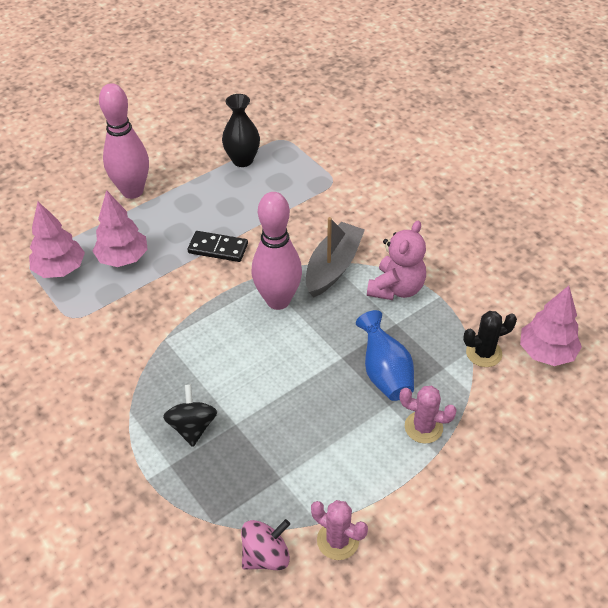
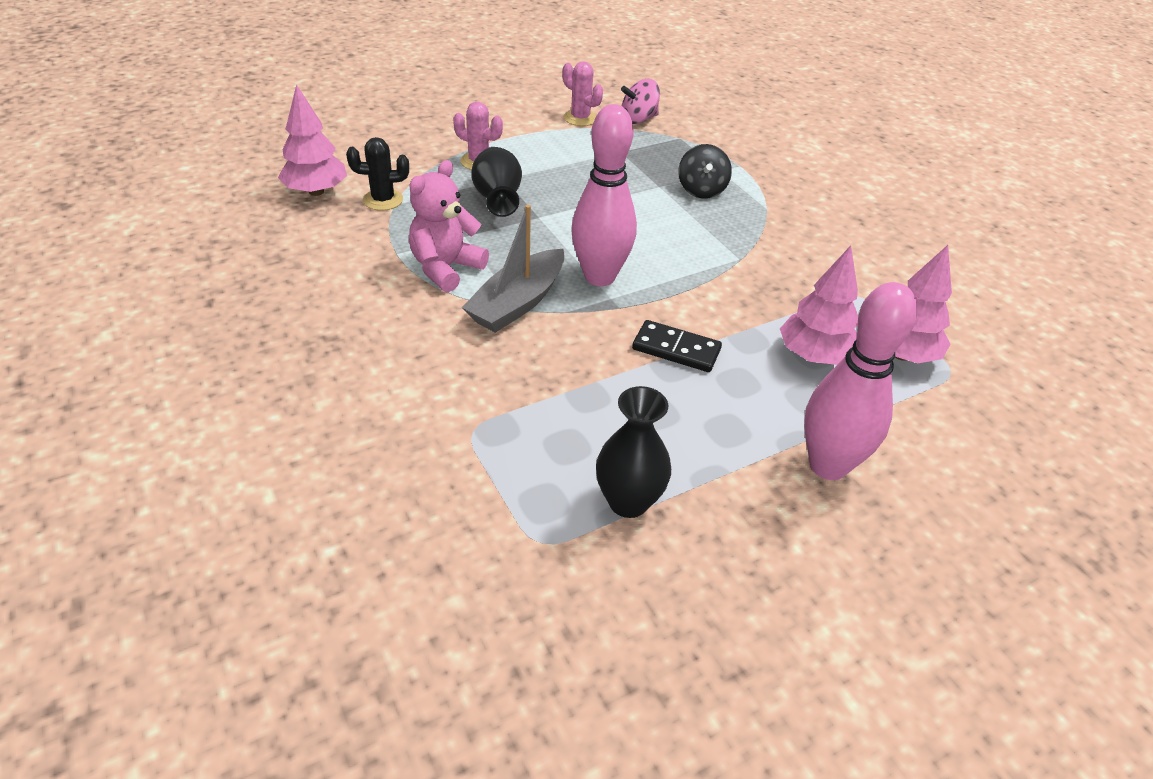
camera: 175 degrees left, 5 degrees down
blue vase [356,310,414,401] -> black vase [471,147,522,217]

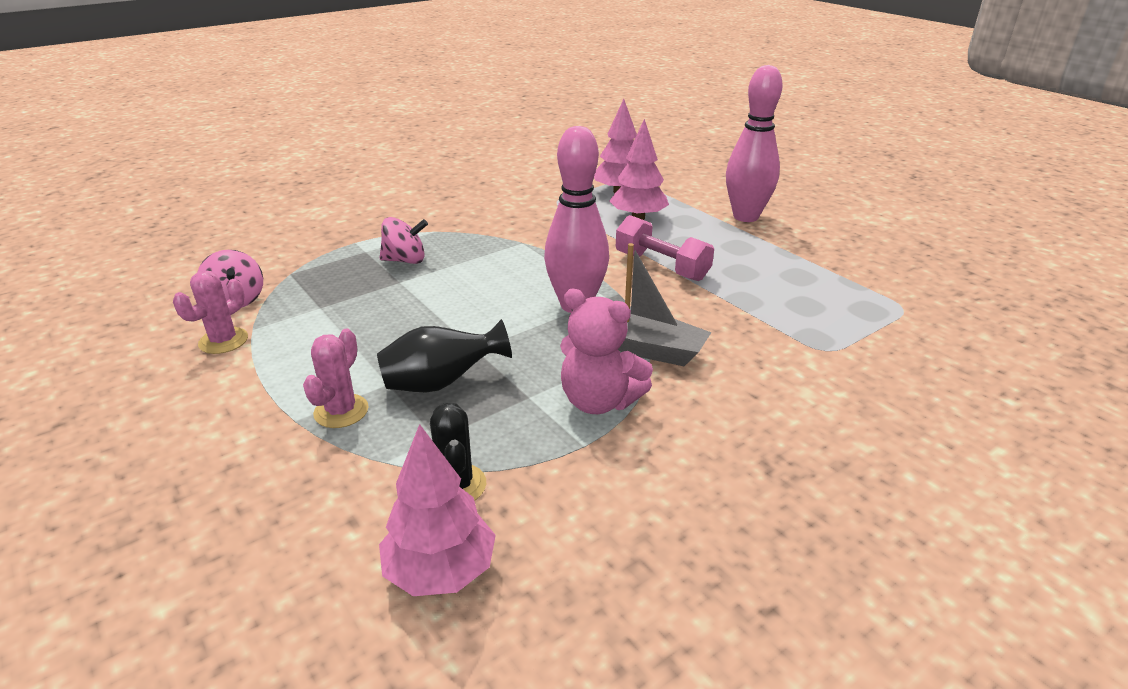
camera: 95 degrees left, 10 degrees down
black vase [596,386,671,518] -> none
black domino [632,320,722,372] -> pink dumbbell [616,215,714,281]
black spinning top [678,144,732,199] -> pink spinning top [380,217,428,264]

